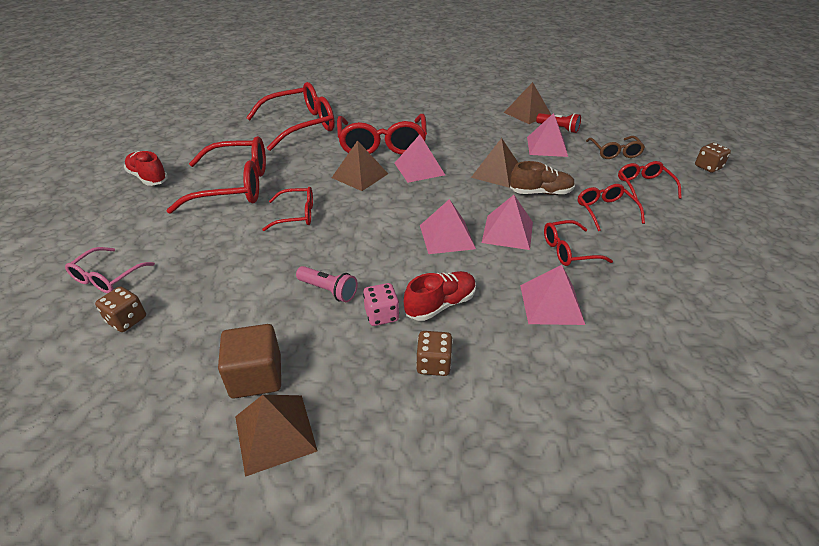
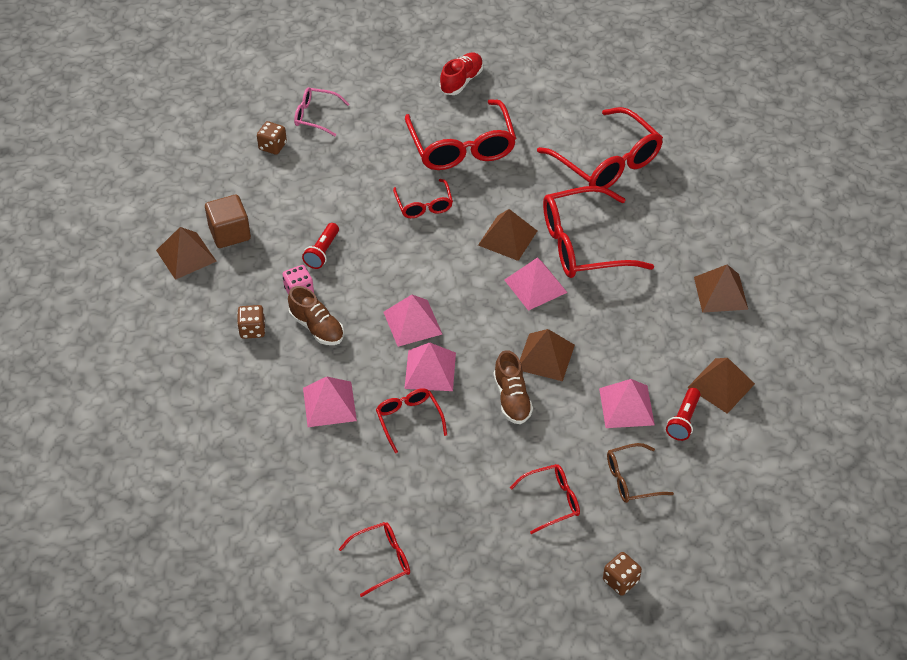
camera: 80 degrees right, 10 degrees up
pink flashlight [296,266,358,302] -> red flashlight [302,223,339,269]
red shoe [404,271,476,321] -> brown shoe [288,286,344,345]
red glasses [578,184,645,231] -> red glasses moved to [339,522,410,597]
none -> brown pyramid [694,265,748,313]

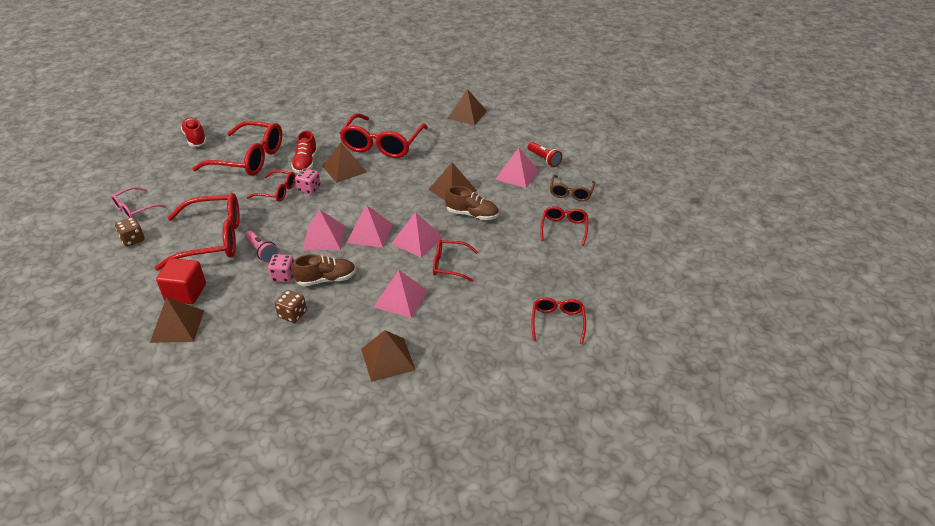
camera: 60 degrees left, 10 degrees down
brown cube [205,195,251,248] -> red cube [156,258,206,304]
red flashlight [302,223,339,269] -> pink flashlight [245,231,278,262]
pink pyramid [505,257,568,311] -> pink pyramid moved to [303,209,345,250]
red glasses [537,107,663,192] -> red glasses moved to [155,193,240,271]
brown dice [603,552,642,596] -> none
brown pyramid [687,358,755,414] -> brown pyramid moved to [361,330,415,382]
none -> red shoe [291,130,318,173]
none -> pink dice [295,168,321,194]

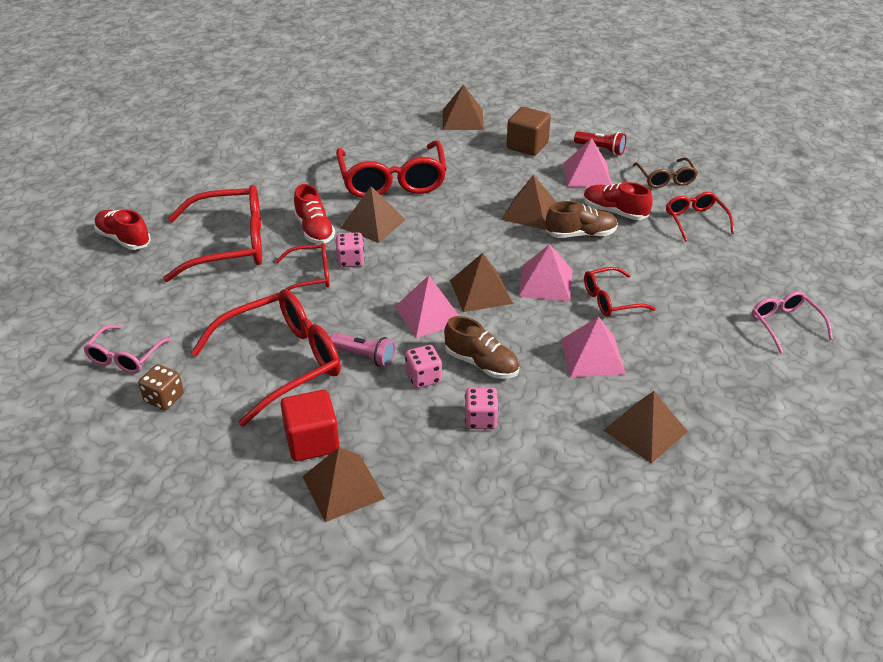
camera: 25 degrees left, 0 degrees up
brown dice [275,290,307,323] -> pink dice [465,388,499,429]
brown shoe [292,254,356,286] -> brown shoe turned 75 degrees clockwise [444,316,519,379]
pink pyramid [347,205,393,248] -> brown pyramid [450,253,513,312]
red glasses [531,297,586,344] -> pink glasses [752,291,833,353]
none -> brown cube [507,107,551,156]
none -> red shoe [583,182,653,220]

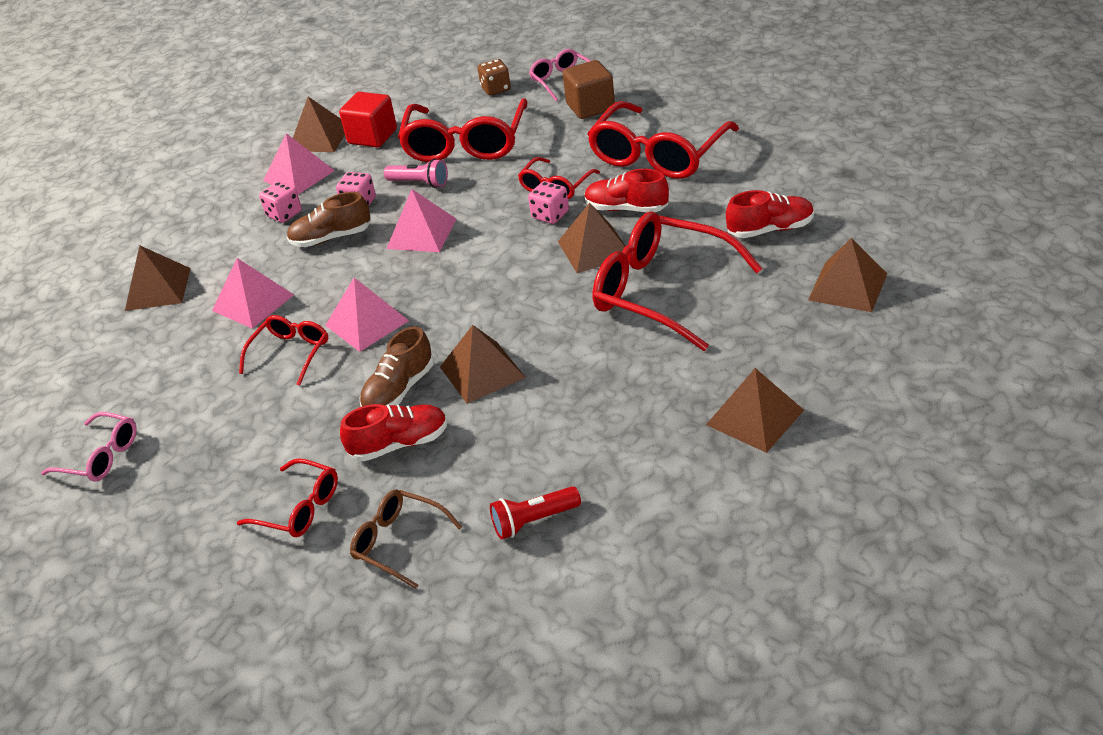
camera: 135 degrees right, 0 degrees up
red shoe [94,209,151,250] -> red shoe moved to [726,190,814,238]
pink flashlight [330,333,396,367] -> pink flashlight turned 135 degrees counterclockwise [384,159,448,188]
brown pyramid [450,253,513,312] -> brown pyramid moved to [808,238,887,312]
brown cube [507,107,551,156] -> brown cube moved to [563,60,615,119]
pink pyramid [564,138,611,187] -> pink pyramid moved to [263,133,335,195]

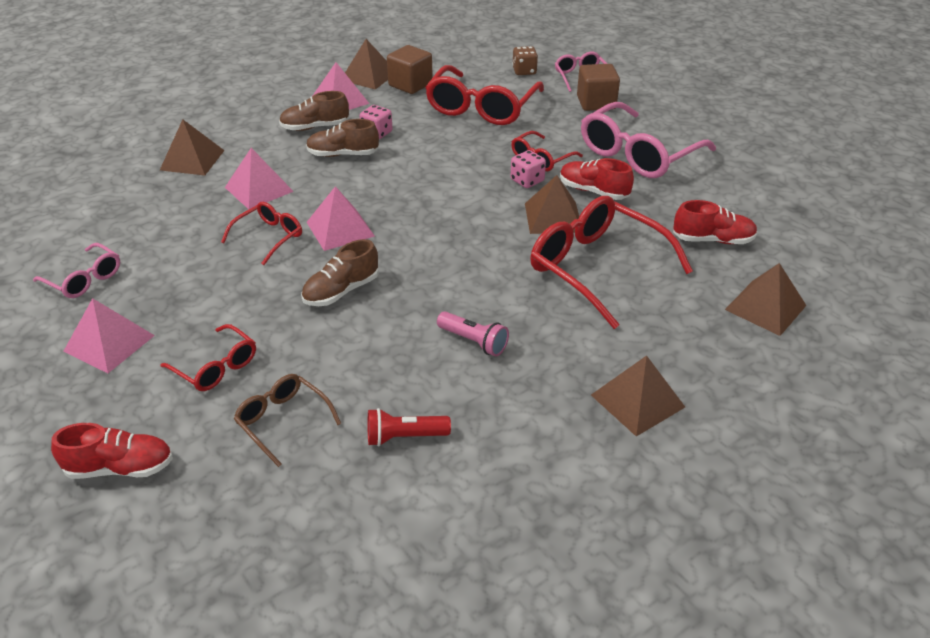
camera: 10 degrees right, 0 degrees up
pink dice [259,181,302,223] -> brown shoe [279,91,349,131]
red cube [339,92,397,148] -> brown cube [387,45,433,94]
red shoe [340,404,448,461] -> red shoe moved to [51,423,173,479]
pink flashlight [384,159,448,188] -> pink flashlight moved to [437,311,509,356]
pink pyramid [386,189,456,252] -> pink pyramid moved to [63,298,155,373]
brown pyramid [440,325,526,404] -> none
red glasses [587,101,739,179] -> pink glasses [581,102,716,178]

